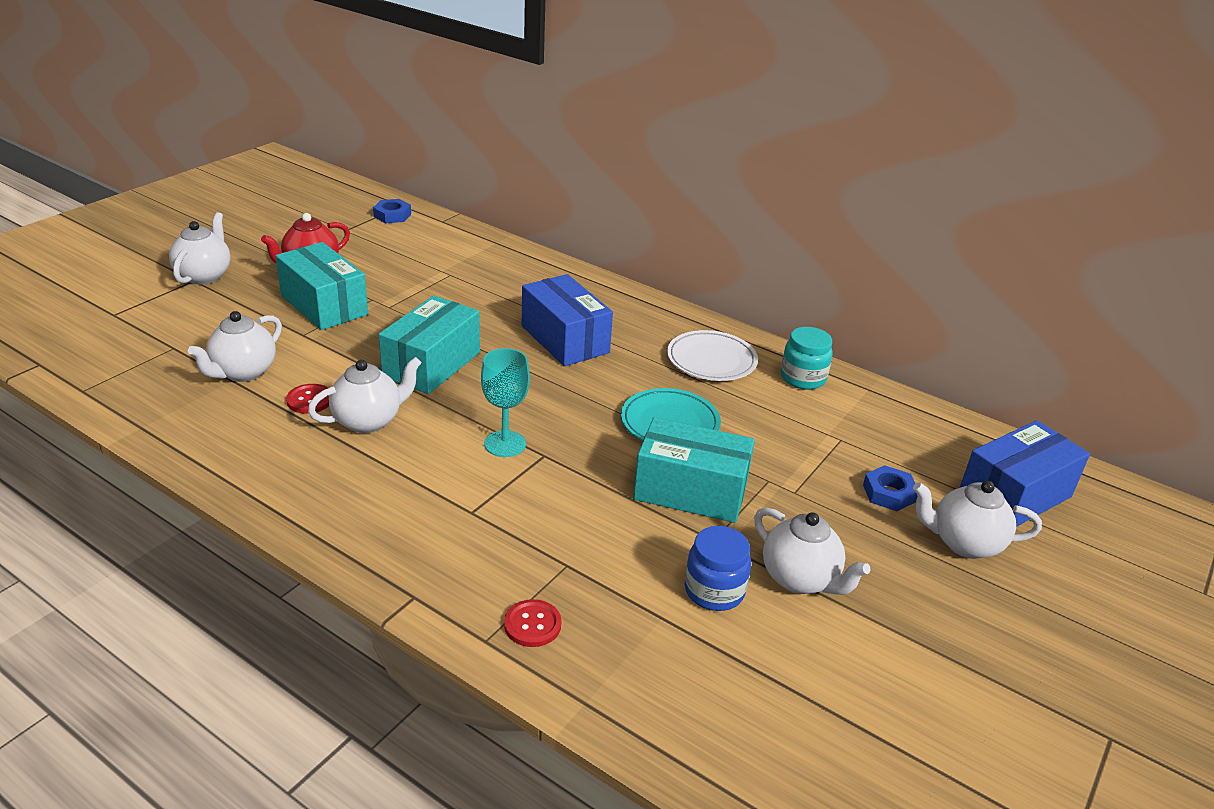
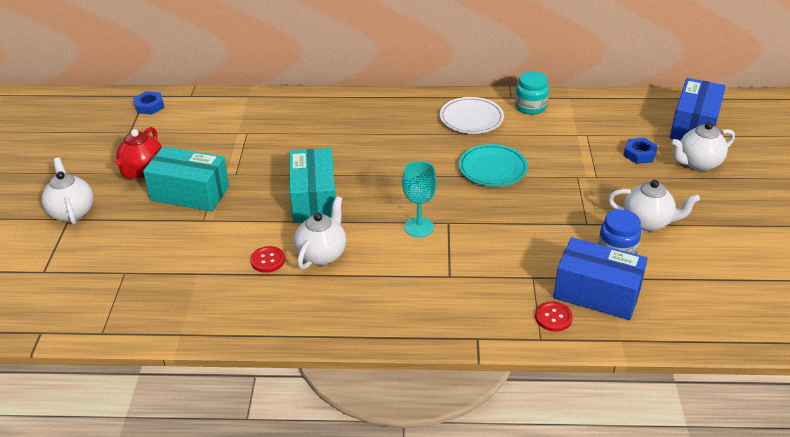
camera: 30 degrees left, 5 degrees up
white teapot [188,311,282,382] -> none
blue box [522,274,613,366] -> blue box moved to [553,237,648,320]
turquoise box [633,417,755,523] -> none

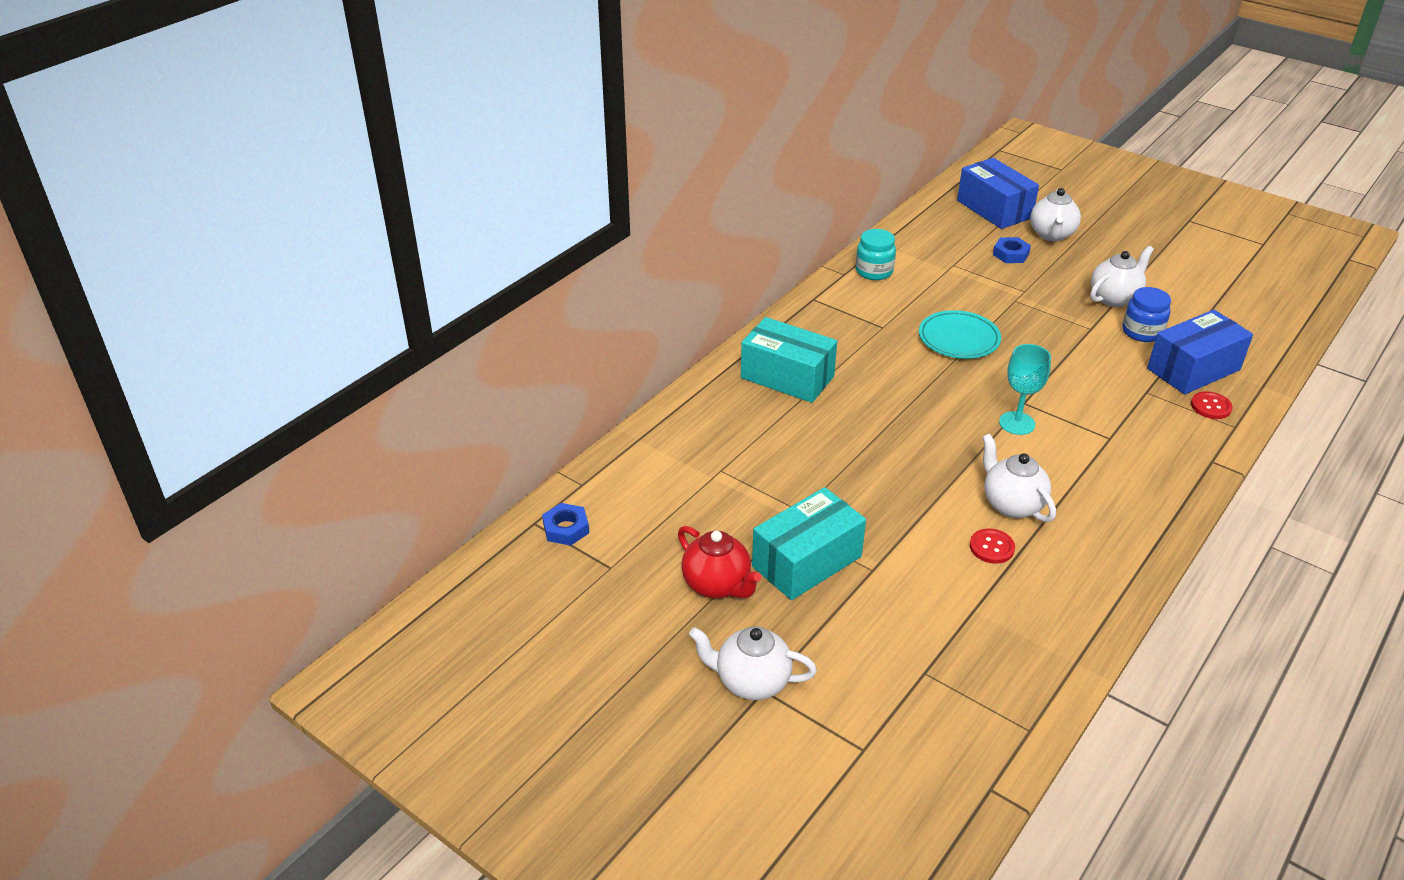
camera: 55 degrees left, 0 degrees up
turquoise box [289,148,335,223] -> turquoise box moved to [741,317,837,403]
white plate [440,97,504,134] -> none

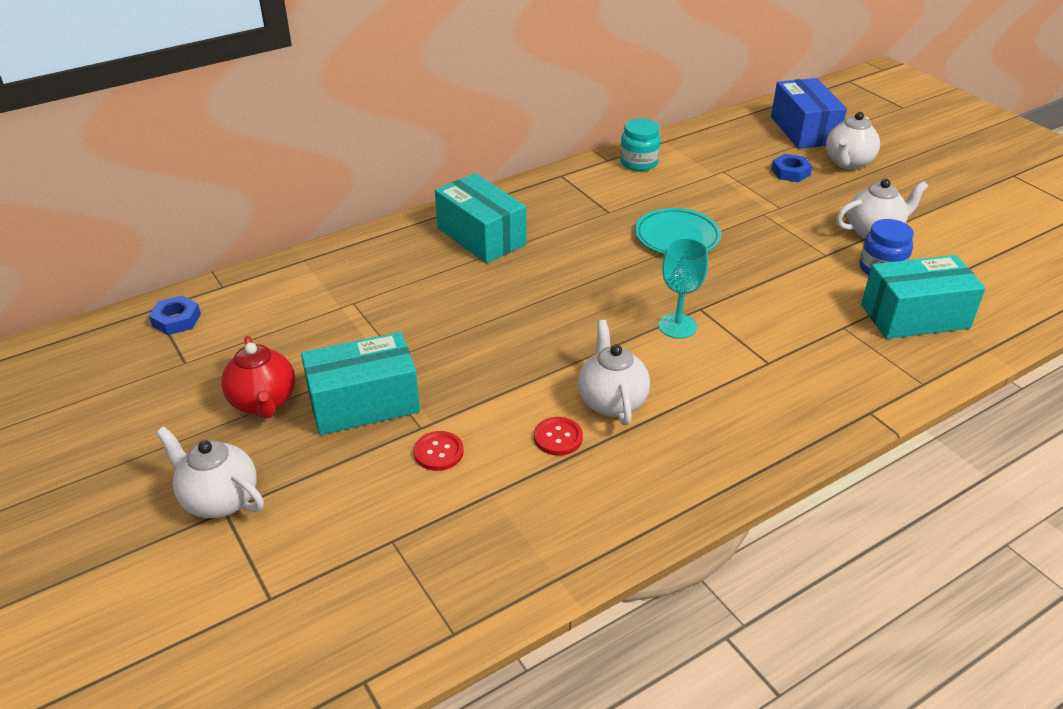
camera: 20 degrees right, 0 degrees up
blue box [1147,310,1253,394] -> turquoise box [861,255,986,339]
red button [1191,391,1233,419] -> red button moved to [414,431,464,471]

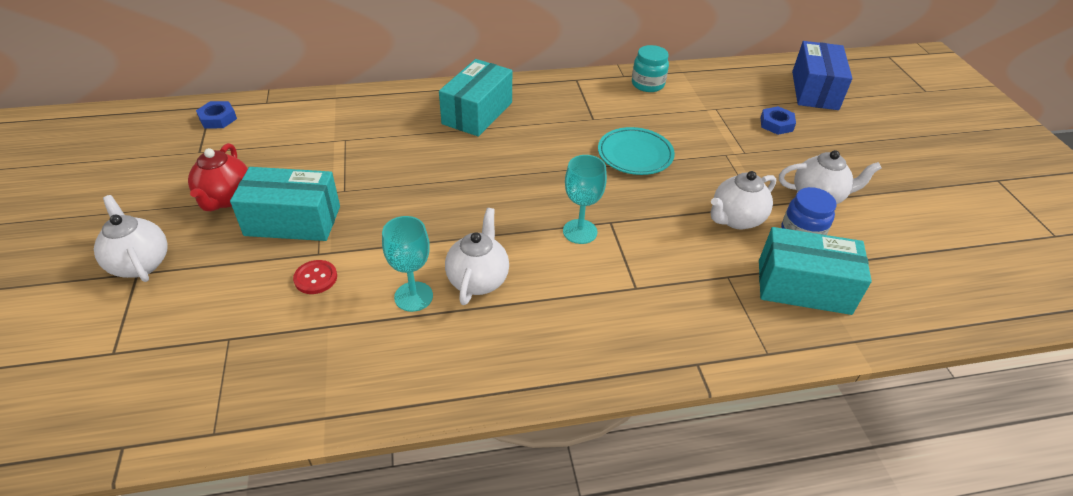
camera: 20 degrees right, 5 degrees up
turquoise box [435,173,526,263] -> turquoise box turned 45 degrees clockwise [439,59,512,137]
red button [534,417,583,455] -> turquoise goblet [382,216,433,312]
white teapot [826,112,880,170] -> white teapot moved to [711,171,776,229]

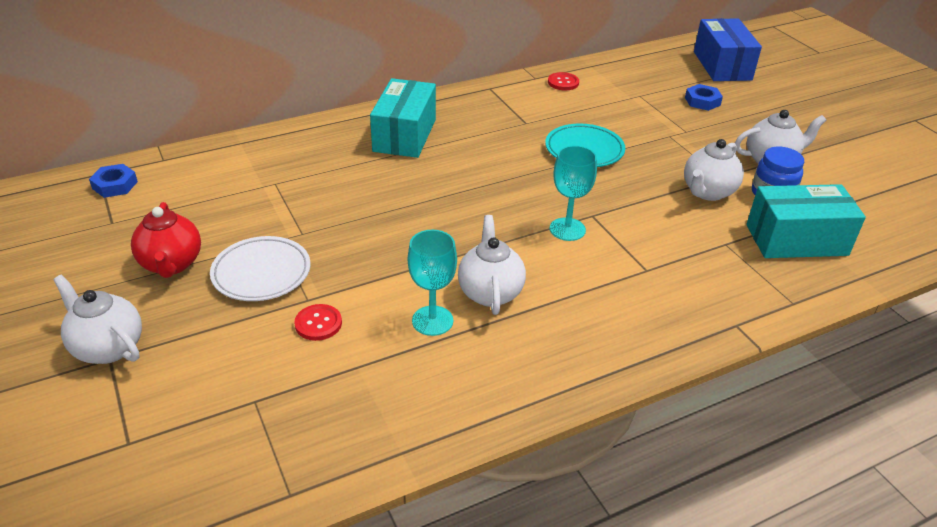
camera: 15 degrees left, 5 degrees down
turquoise box [230,167,340,241] -> white plate [210,236,310,301]
turquoise jar [632,45,669,92] -> red button [548,72,579,90]

